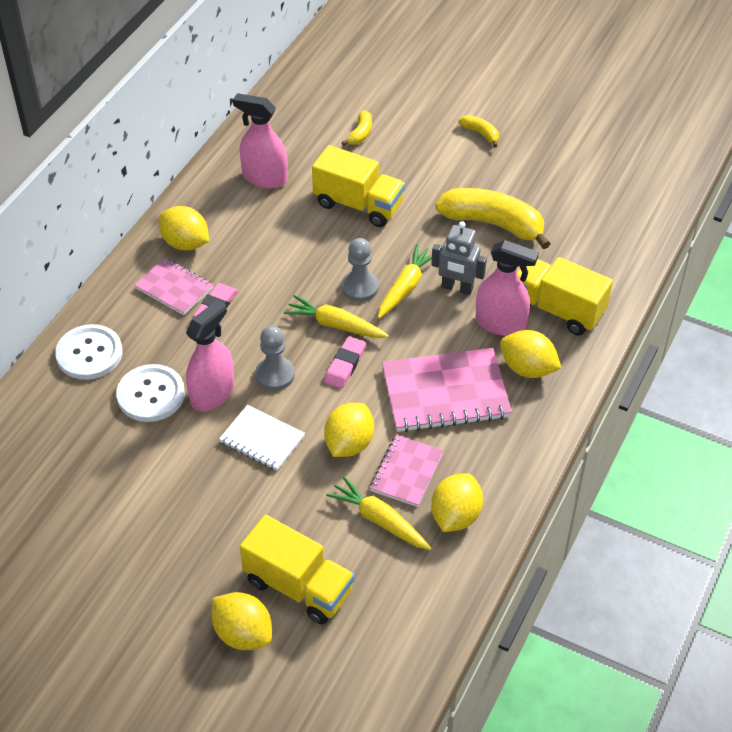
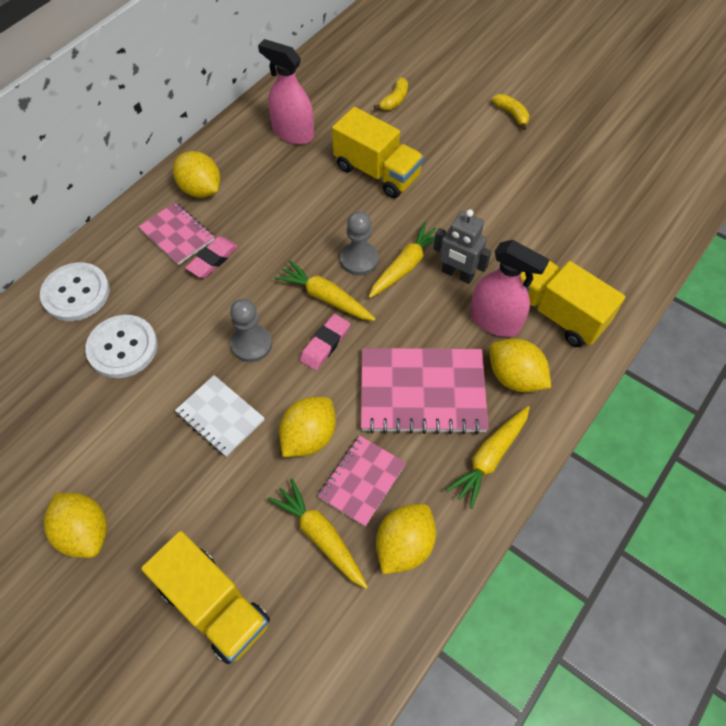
camera: 10 degrees right, 10 degrees up
pink spray bottle [186,300,234,411] -> none
yellow lemon [212,592,272,650] -> yellow lemon moved to [44,493,107,558]
yellow banana [435,188,551,249] -> none
none -> yellow carrot [445,406,530,509]

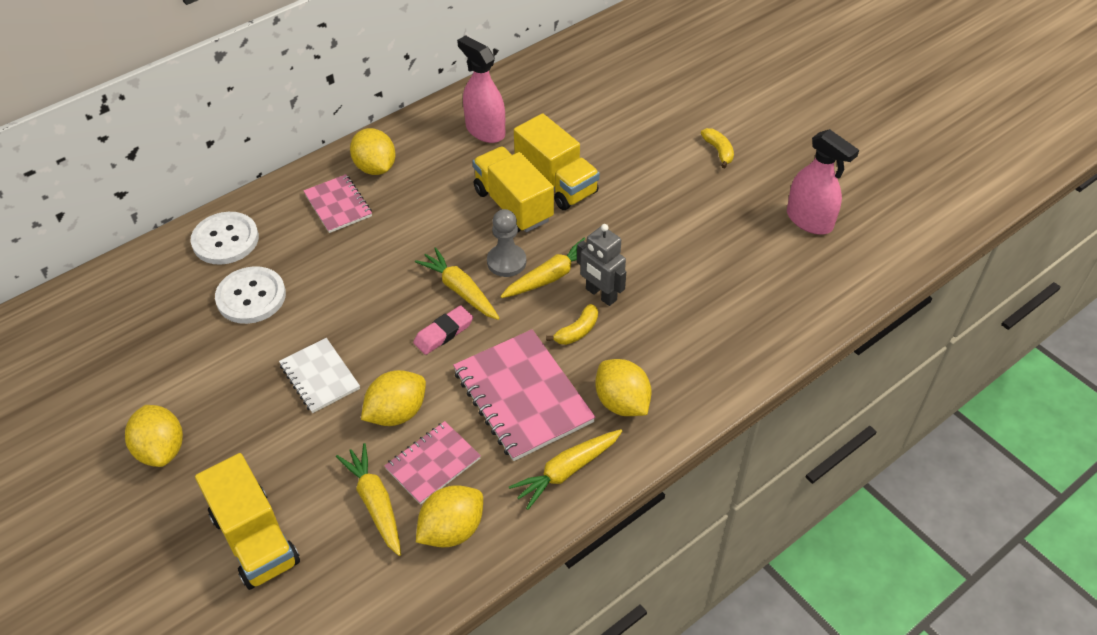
camera: 15 degrees right, 10 degrees down
pink eraser [185,236,238,278] -> none
grey pawn [230,299,272,362] -> none
pink notebook [361,348,489,435] -> pink notebook turned 45 degrees clockwise [453,329,596,461]
yellow banana [374,77,408,110] -> yellow banana moved to [546,304,598,345]
pink spray bottle [470,240,550,337] -> pink spray bottle moved to [787,129,859,235]
yellow truck [521,260,625,347] -> yellow truck moved to [472,146,554,232]

